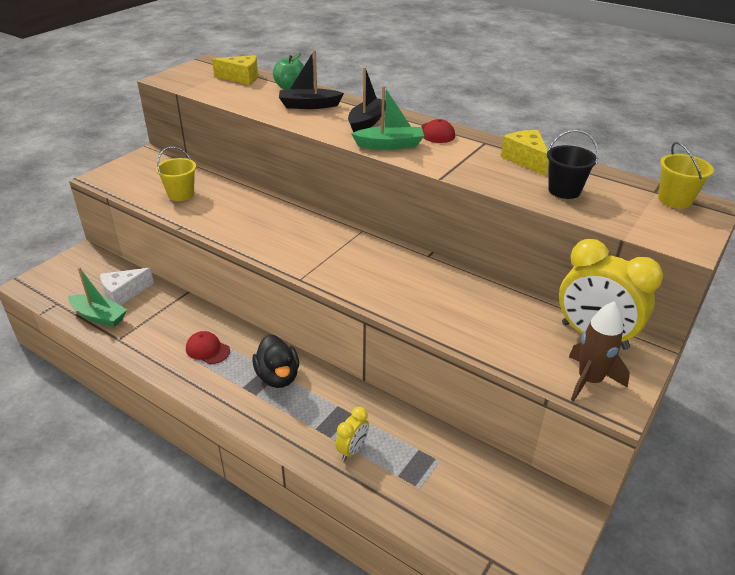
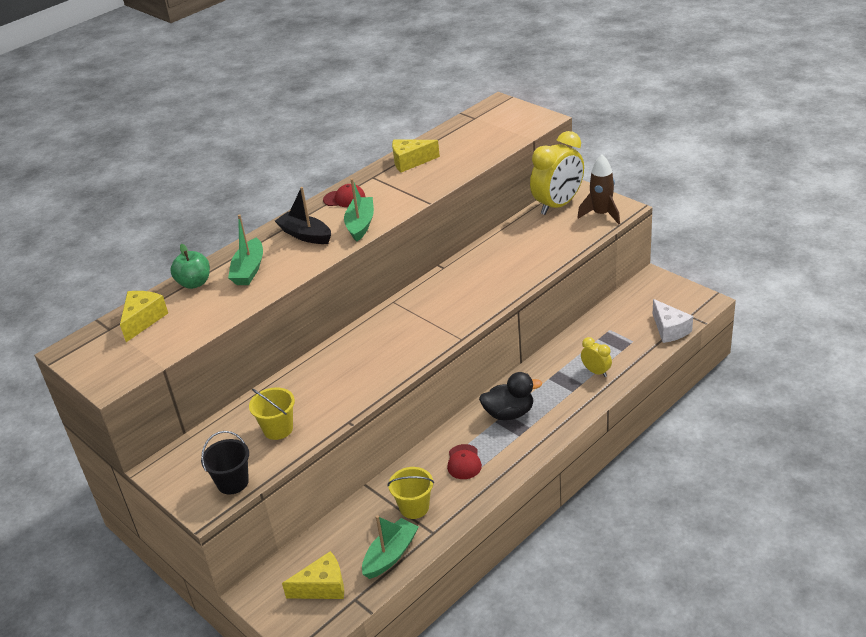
camera: 75 degrees left, 0 degrees up
white cheese [100,268,154,306] -> white cheese moved to [653,299,693,343]
red cap [186,331,230,364] -> red cap turned 45 degrees counterclockwise [447,444,482,479]
black boat [279,50,344,109] -> green boat [228,215,263,285]
black bucket [547,130,599,199] -> black bucket moved to [201,431,249,494]
yellow bucket [658,142,714,209] -> yellow bucket moved to [388,467,434,519]
none -> yellow cheese [282,551,344,599]

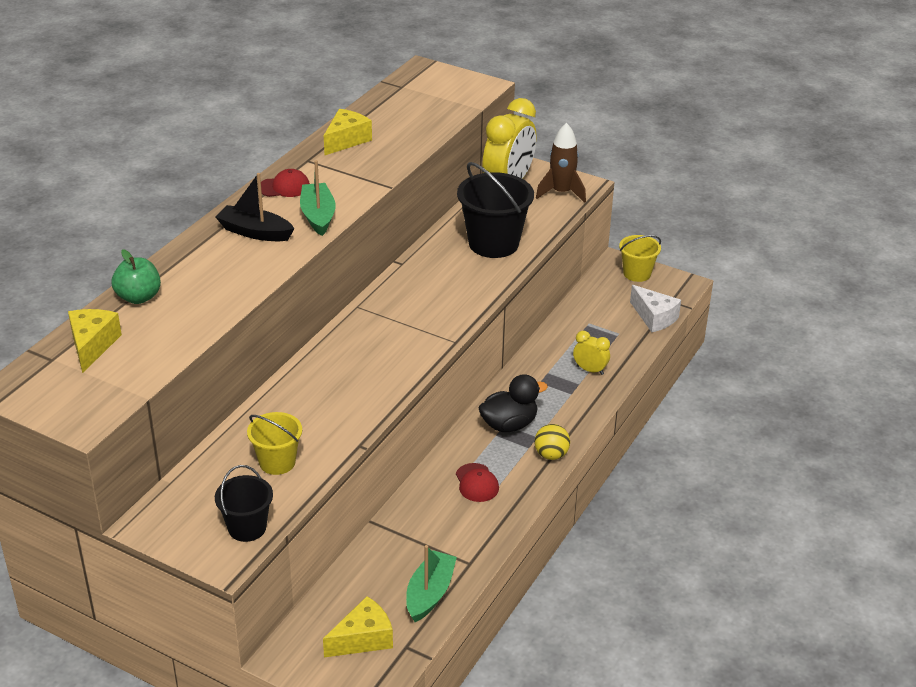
camera: 20 degrees left, 0 degrees up
green boat [228,215,263,285] -> none
yellow bucket [388,467,434,519] -> yellow bucket moved to [619,235,661,282]
yellow cheese [392,139,440,172] -> yellow cheese turned 150 degrees clockwise [324,109,372,155]
none -> black bucket [457,162,534,258]
none -> yellow ball [534,424,570,460]

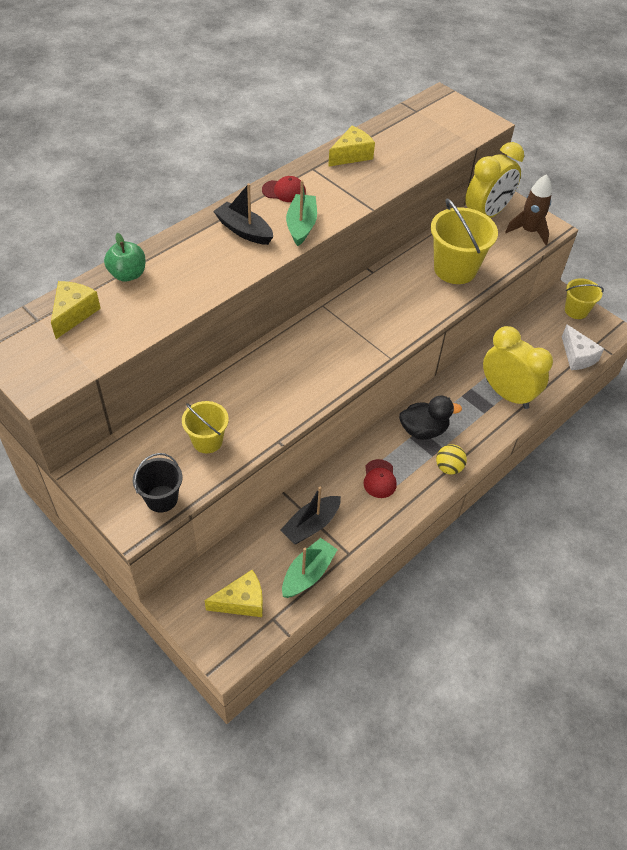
camera: 15 degrees right, 15 degrees up
black bucket [457,162,534,258] -> yellow bucket [431,198,498,284]
yellow clock [573,331,610,375] -> yellow clock [483,326,553,409], size x2.10
none -> black boat [281,487,341,544]

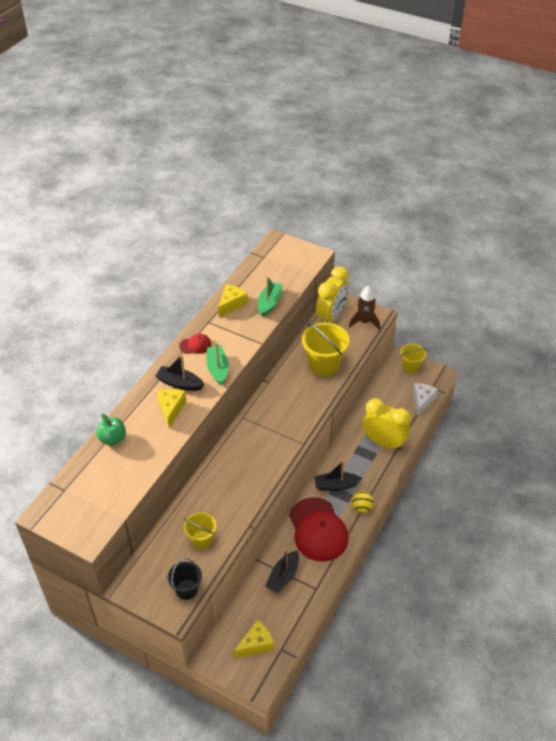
camera: 15 degrees left, 5 degrees down
yellow cheese [51,281,101,339] -> yellow cheese moved to [157,389,186,428]
green boat [282,538,338,598] -> green boat moved to [258,276,283,317]
red cap [364,459,397,498] -> red cap [289,497,348,562], size x2.26
black duck [399,396,462,440] -> black boat [314,460,362,491]
white cheese [562,325,604,370] -> white cheese turned 120 degrees counterclockwise [413,383,438,417]

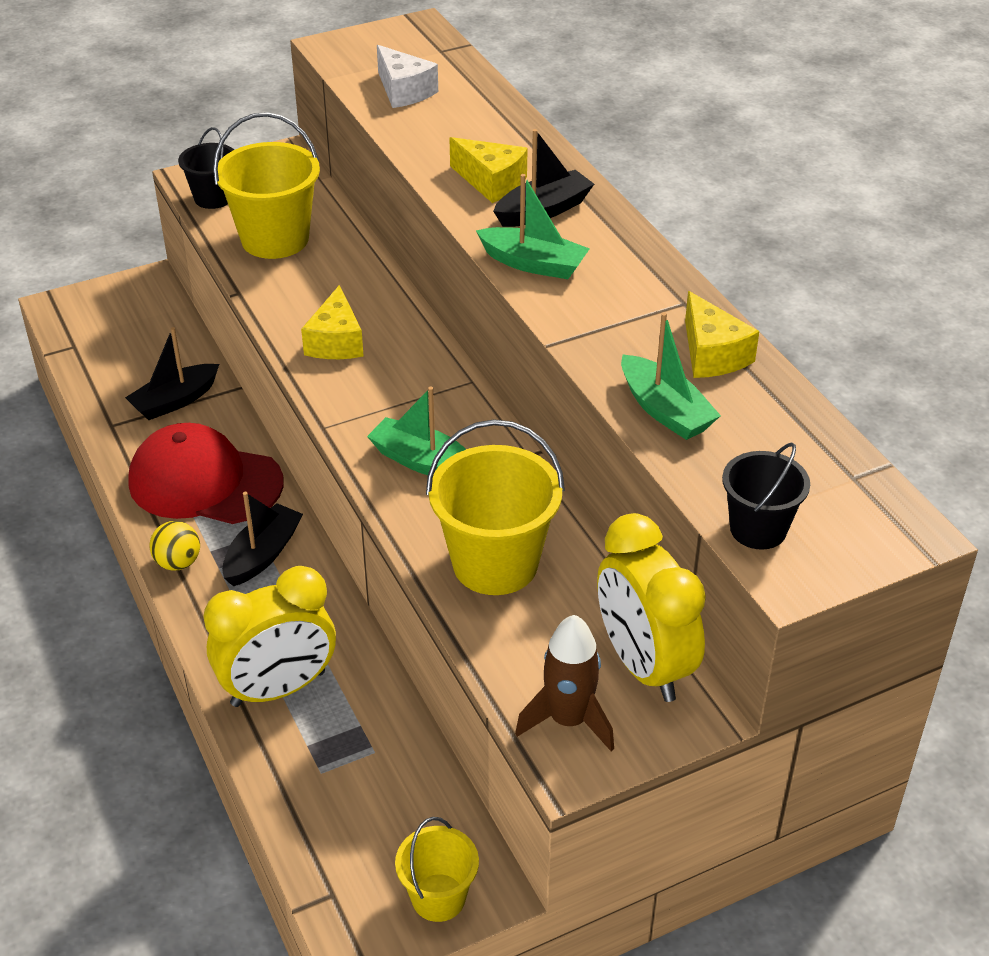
camera: 125 degrees right, 5 degrees down
green apple [96,414,126,446] -> none
red cap [179,334,211,354] -> none
yellow bucket [183,512,216,549] -> yellow bucket [213,112,320,259], size x1.70
yellow cheese [233,620,274,658] -> yellow cheese moved to [301,285,364,359]
black boat [265,549,299,593] -> black boat turned 105 degrees counterclockwise [125,327,219,420]
white cheese [413,383,438,417] -> white cheese moved to [377,45,438,108]
none -> green boat [367,386,466,475]
none -> black bucket [722,442,810,550]

